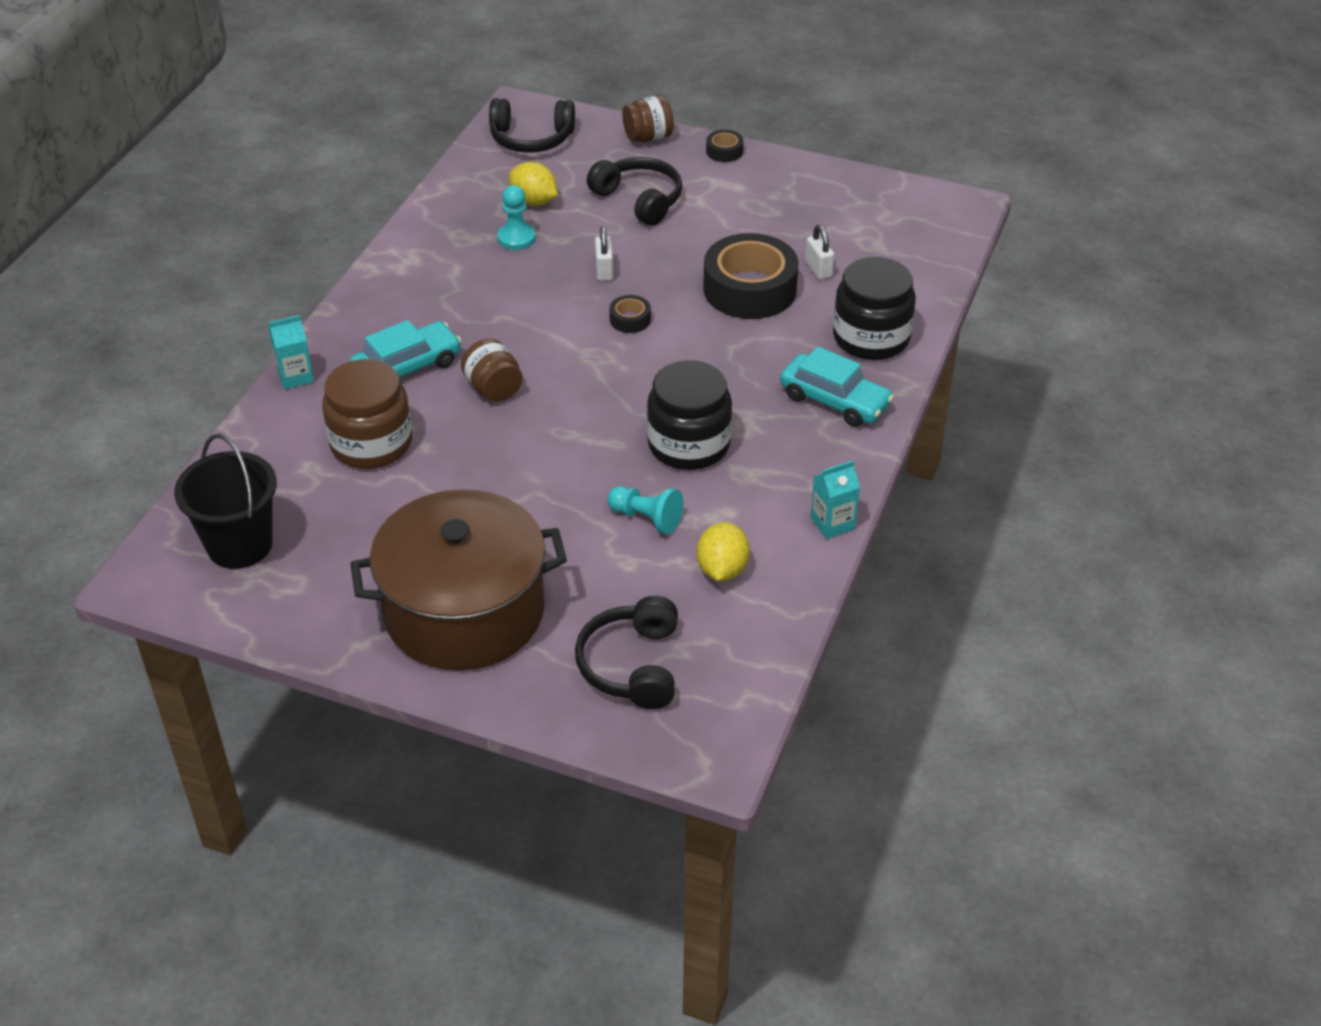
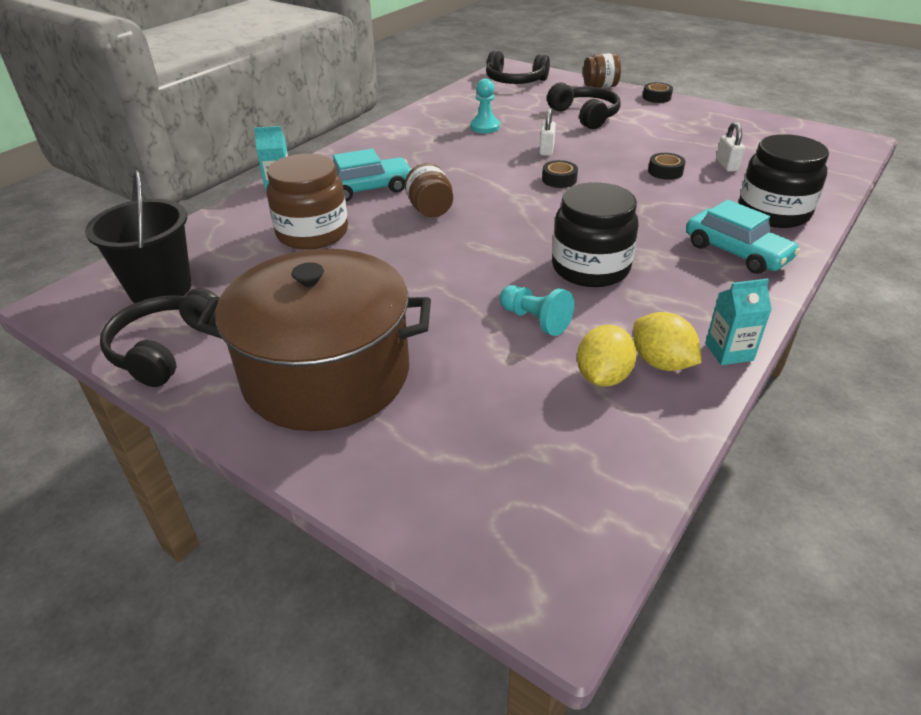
camera: 15 degrees right, 5 degrees down
yellow lemon [509,162,558,206] -> yellow lemon moved to [633,312,701,371]
black headphones [575,596,678,709] -> black headphones moved to [100,288,218,387]
black tape [703,233,799,319] -> black tape [648,153,686,180], size x0.43

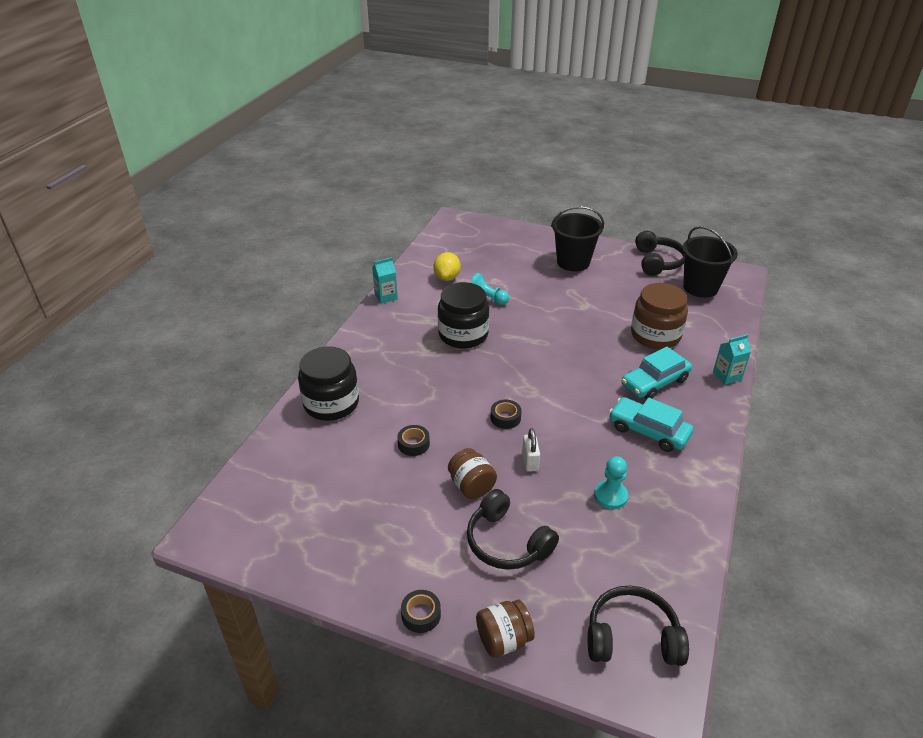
camera: 165 degrees right, 0 degrees up
brown pot [195,249,431,431] -> black bucket [551,206,604,272]
brown jar [405,163,453,217] -> brown jar moved to [448,448,497,499]
yellow lemon [633,312,701,371] -> none
turquoise car [686,200,800,274] -> turquoise car moved to [609,397,693,452]
white padlock [716,122,745,172] -> none

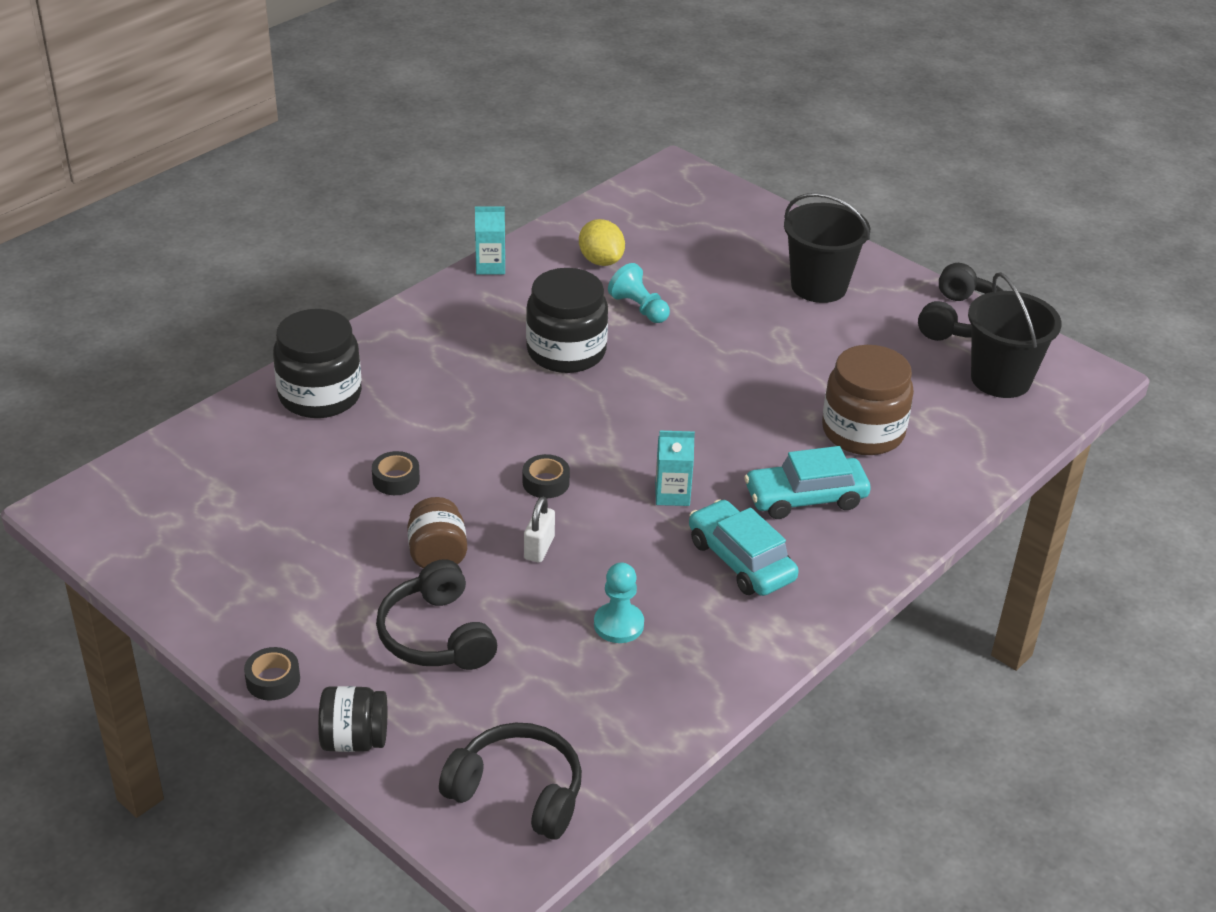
camera: 20 degrees right, 0 degrees up
yellow lemon [433,252,461,281] -> yellow lemon turned 60 degrees counterclockwise [579,219,625,266]
brown jar [476,600,535,658] -> black jar [318,686,387,752]
turquoise carton [713,334,751,385] -> turquoise carton moved to [655,431,695,506]

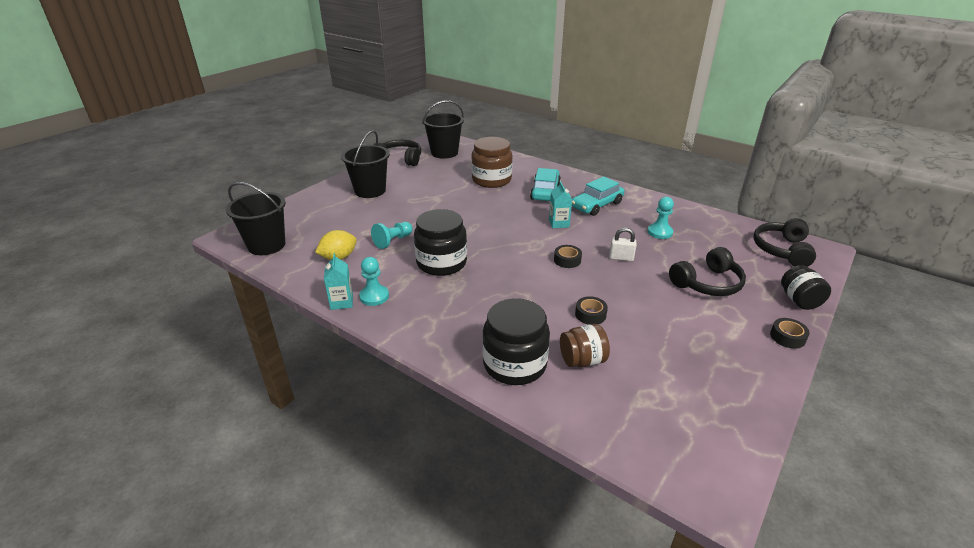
camera: 95 degrees left, 5 degrees down
brown jar [407,497,467,568] -> brown jar moved to [560,324,610,367]
turquoise car [744,446,871,519] -> turquoise car turned 150 degrees counterclockwise [530,168,561,201]
none -> black bucket [226,182,286,255]
none -> turquoise pawn [359,257,389,306]

